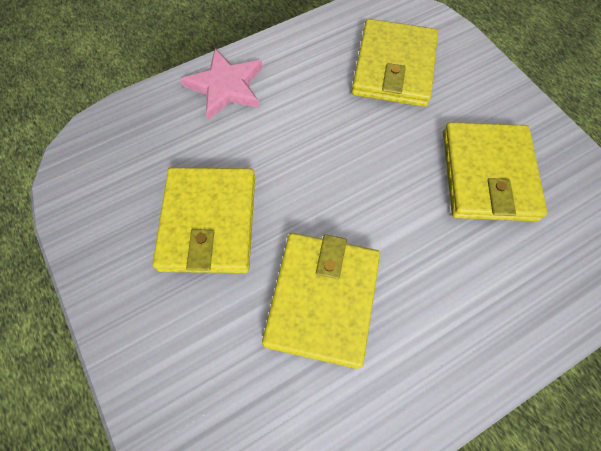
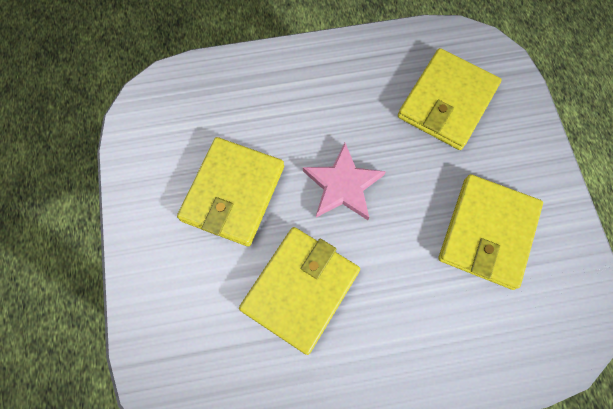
camera: 20 degrees right, 5 degrees up
pink star [180,49,263,120] -> pink star moved to [303,143,386,220]

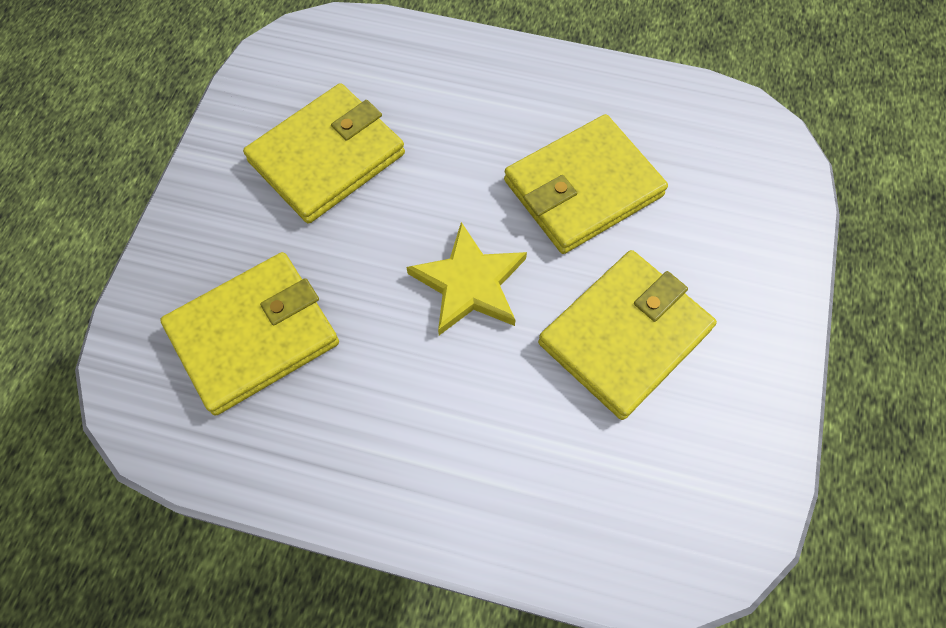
camera: 155 degrees left, 5 degrees down
pink star [303,143,386,220] -> yellow star [407,222,527,335]

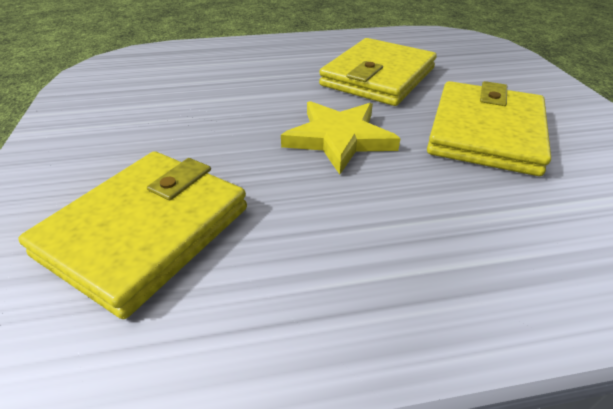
camera: 25 degrees left, 25 degrees down
yellow wallet [243,83,405,224] -> none

